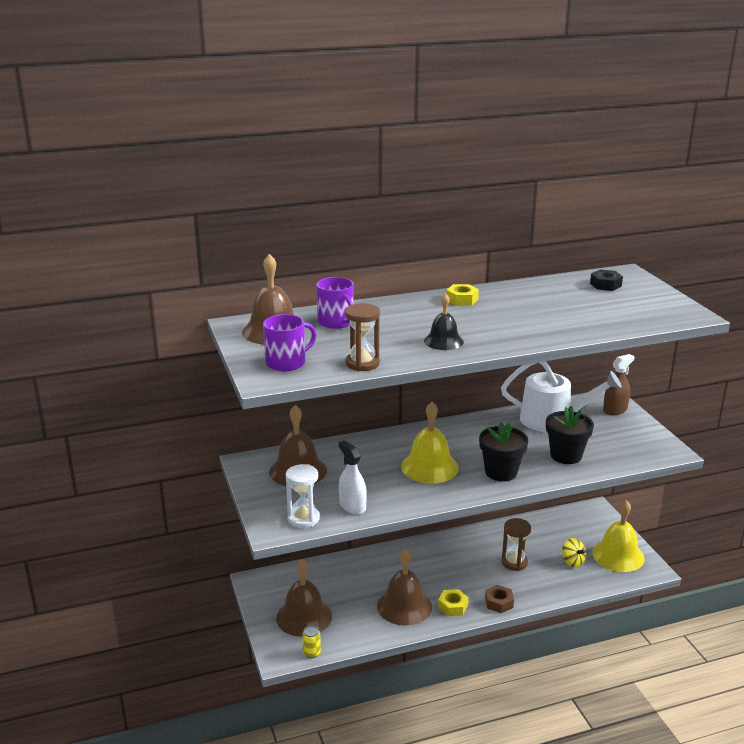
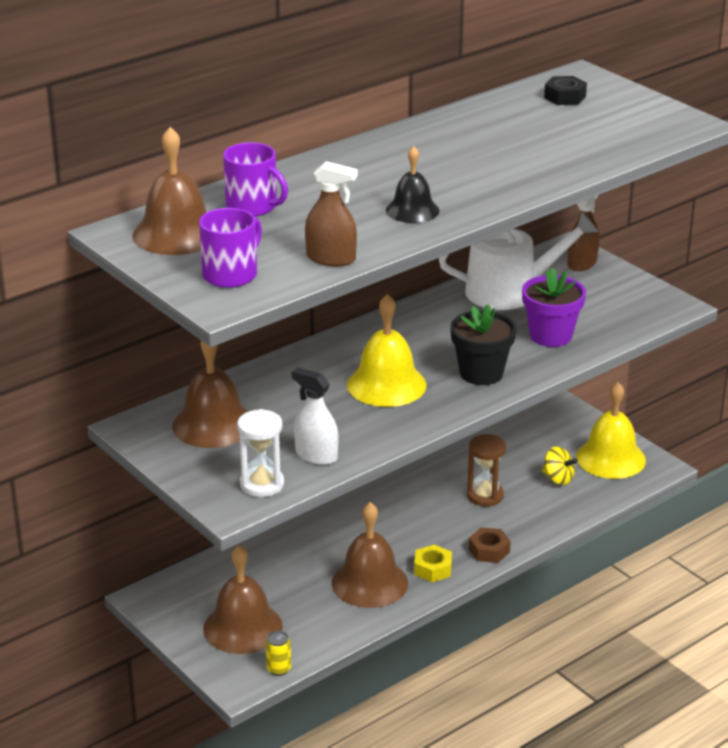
camera: 20 degrees left, 5 degrees up
brown hourglass [345,303,380,371] -> brown spray bottle [305,161,358,266]
yellow nut [446,284,479,306] -> none
black flower pot [546,406,594,464] -> purple flower pot [522,268,586,347]

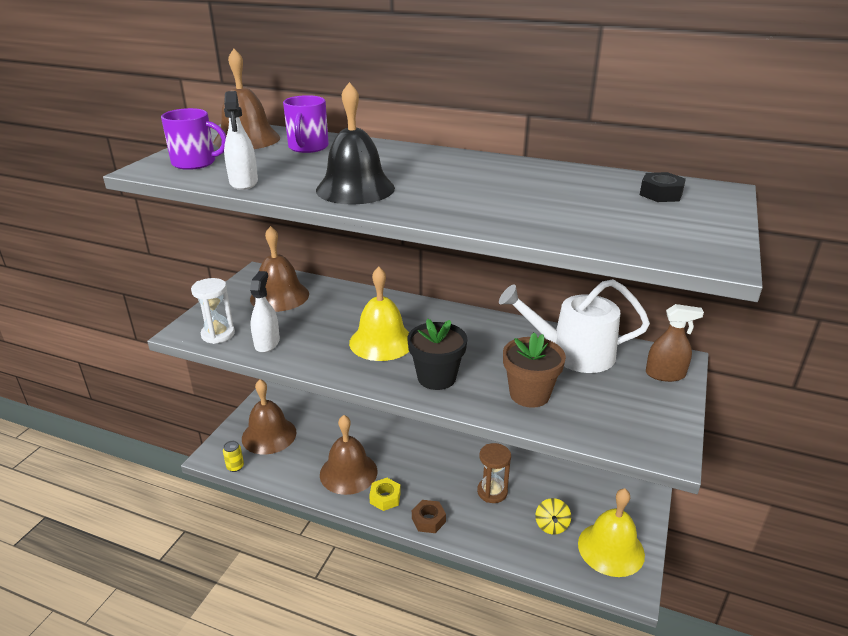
camera: 60 degrees right, 0 degrees up
brown spray bottle [305,161,358,266] -> white spray bottle [224,91,258,190]
black bell [386,146,439,223] -> black bell [316,82,395,204], size x1.61
white watering can [439,212,598,310] -> white watering can turned 135 degrees clockwise [499,279,650,373]
purple flower pot [522,268,586,347] -> brown flower pot [503,333,566,408]

